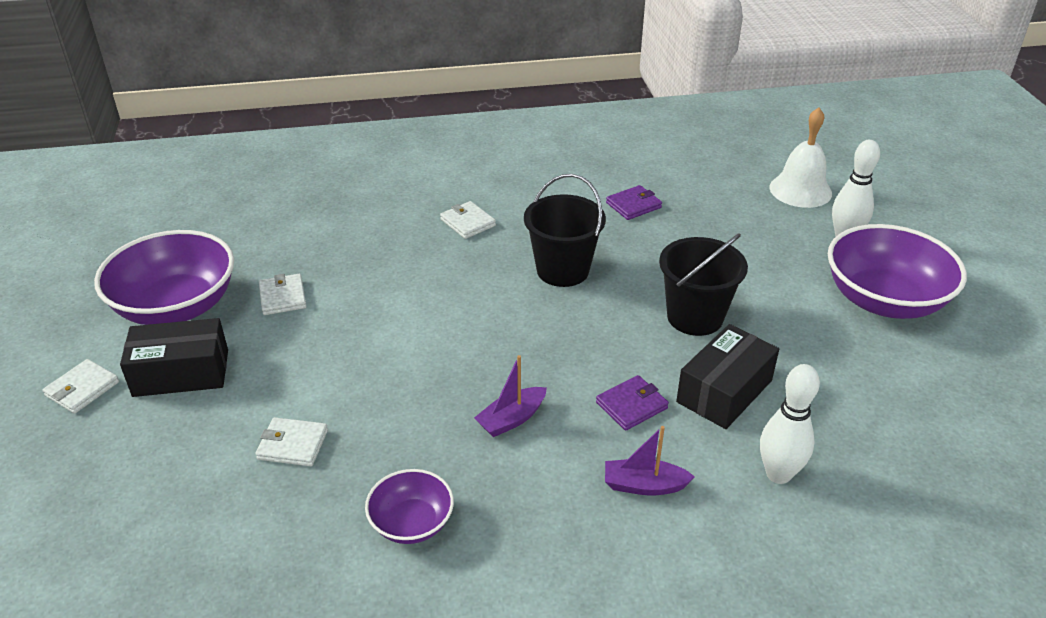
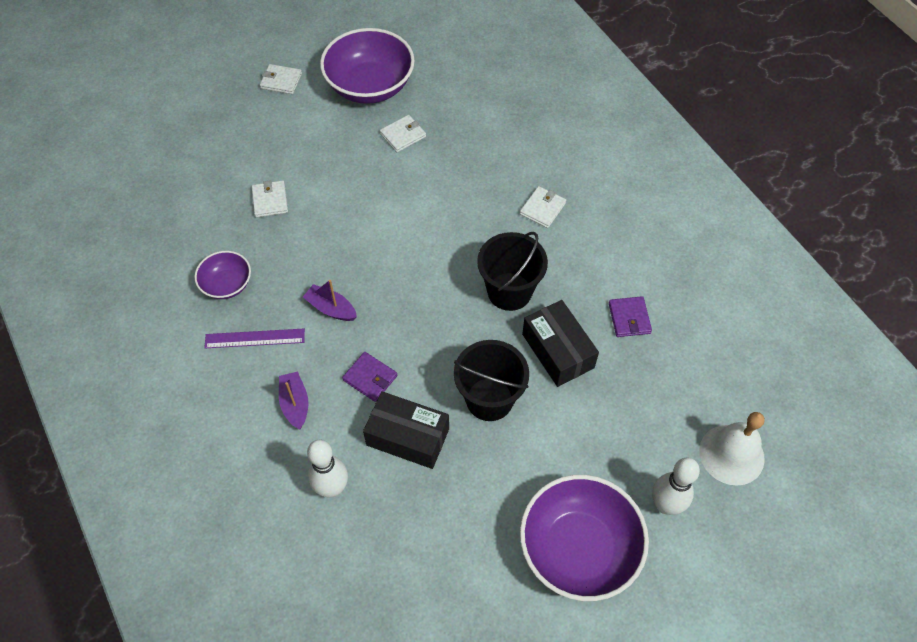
camera: 70 degrees right, 20 degrees up
black box [120,318,228,397] -> black box moved to [522,300,599,387]
purple wallet [606,185,662,220] -> purple wallet turned 45 degrees clockwise [609,296,652,337]
none -> purple ruler [204,329,305,348]

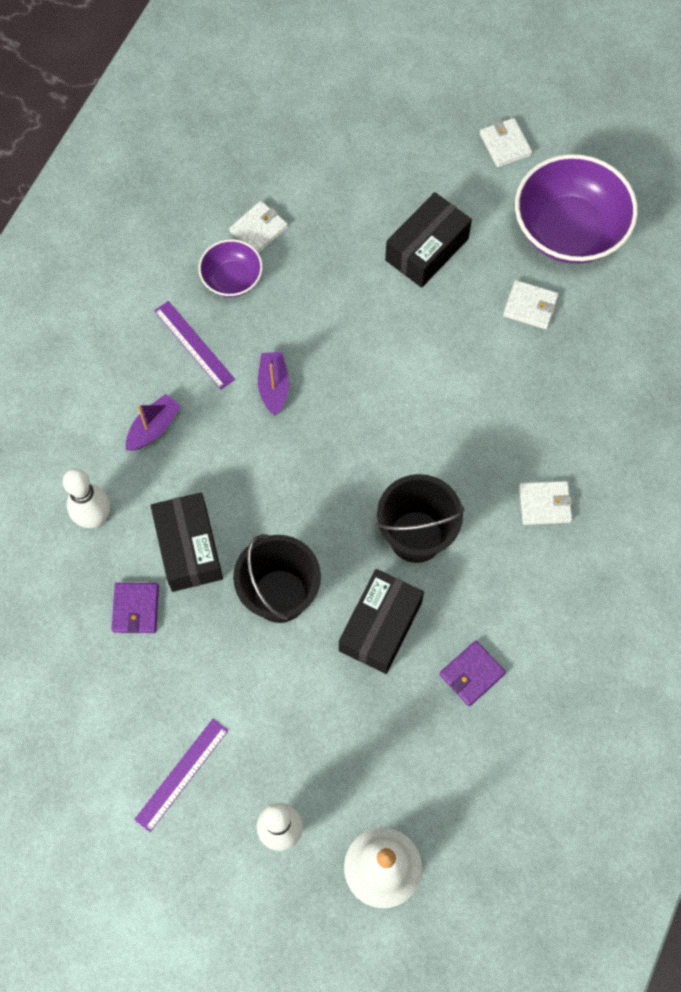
camera: 55 degrees right, 10 degrees up
white wallet [252,180,288,218] -> white wallet moved to [229,201,288,253]
purple wallet [342,352,397,402] -> purple wallet moved to [112,583,159,633]
purple bowl [520,475,649,601] -> purple ruler [134,719,229,832]
none -> black box [385,192,472,288]

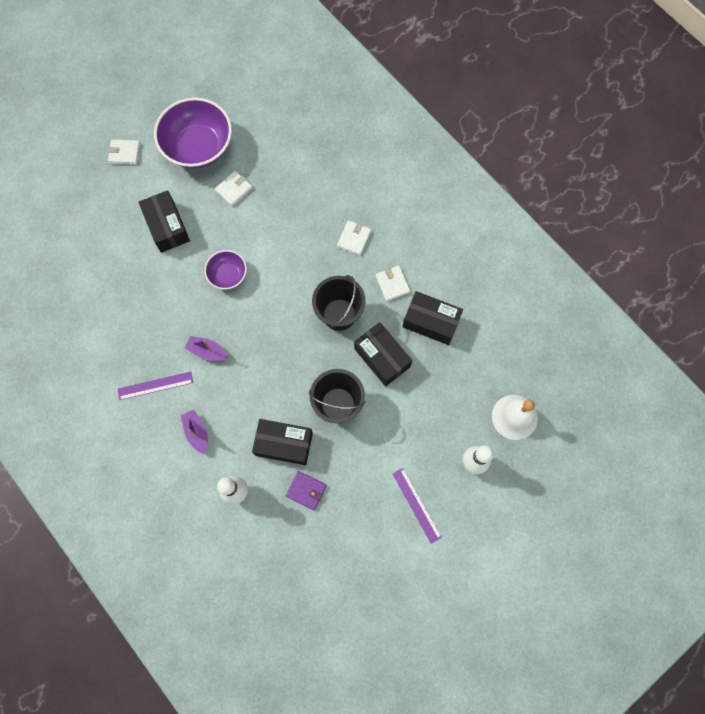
camera: 65 degrees left, 5 degrees up
purple bowl [198,239,263,297] -> purple bowl moved to [204,250,247,289]
white wallet [229,201,288,253] -> white wallet moved to [376,266,410,301]
purple wallet [439,641,506,706] -> black box [402,291,463,345]

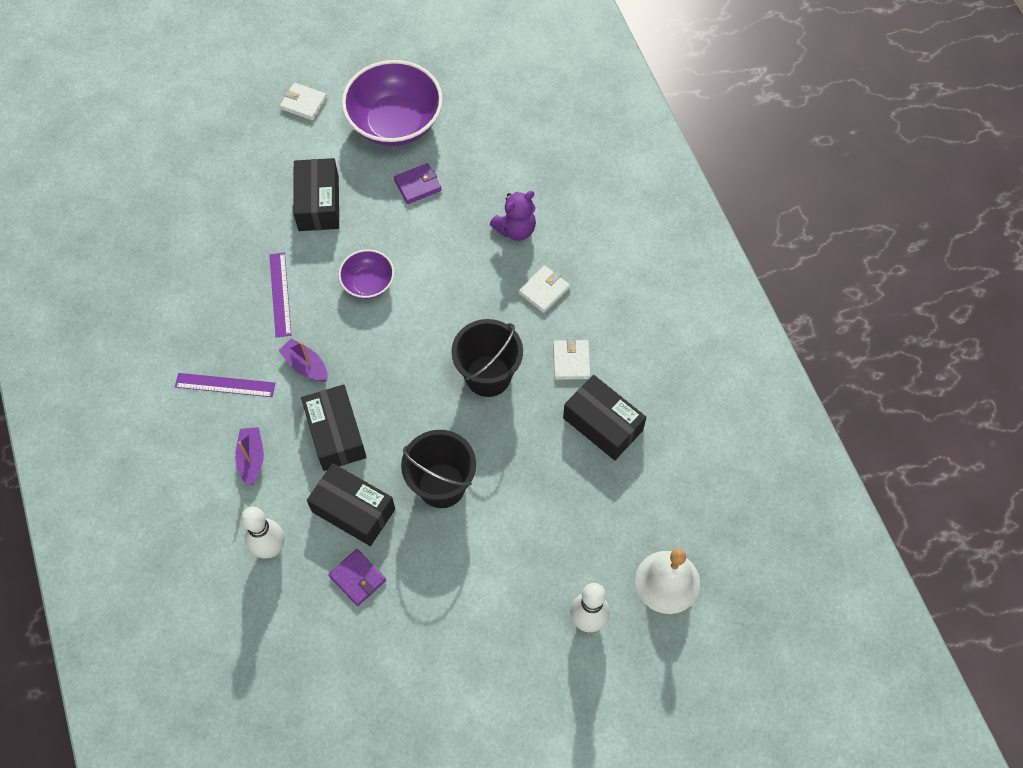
camera: 20 degrees right, 10 degrees down
white wallet [215,171,253,206] -> purple wallet [394,163,441,204]
black box [354,322,412,386] -> black box moved to [301,384,367,471]
purple ruler [393,468,442,544] -> purple ruler moved to [269,252,291,338]
none -> purple teddy bear [490,191,536,241]

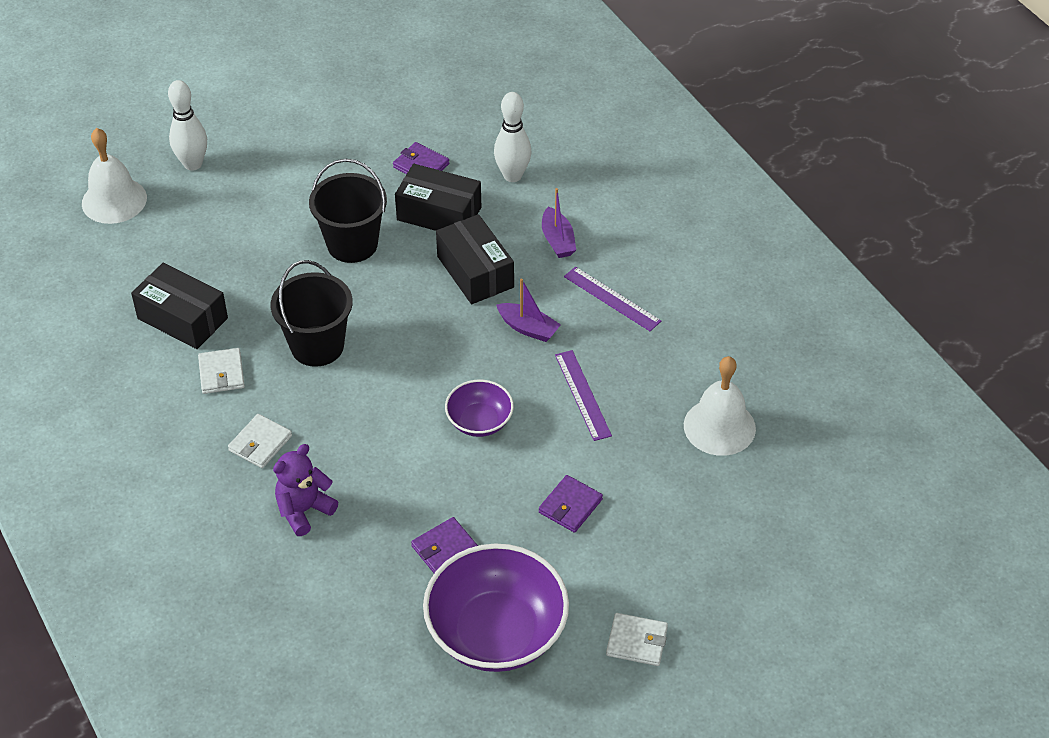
camera: 170 degrees right, 15 degrees down
purple ruler [175,373,275,397] -> purple ruler turned 45 degrees clockwise [564,267,661,331]
black box [293,158,339,231] -> purple wallet [539,475,603,533]
none -> white bell [684,356,756,456]

